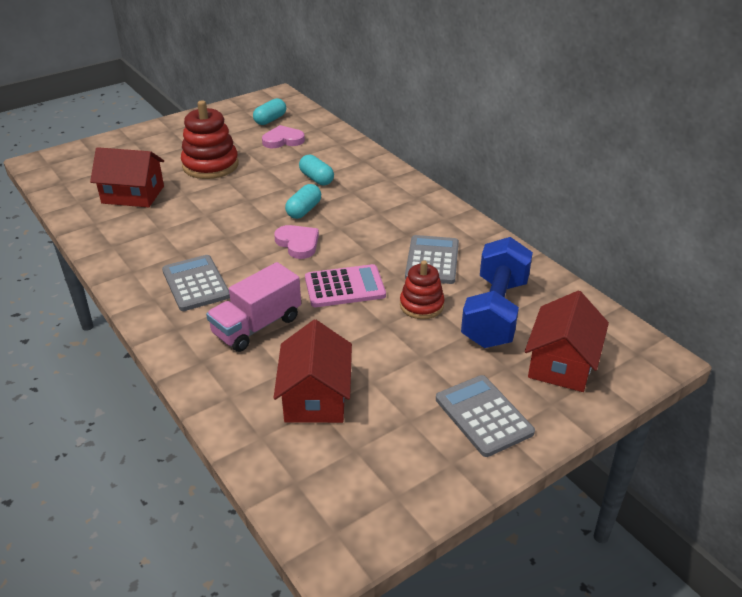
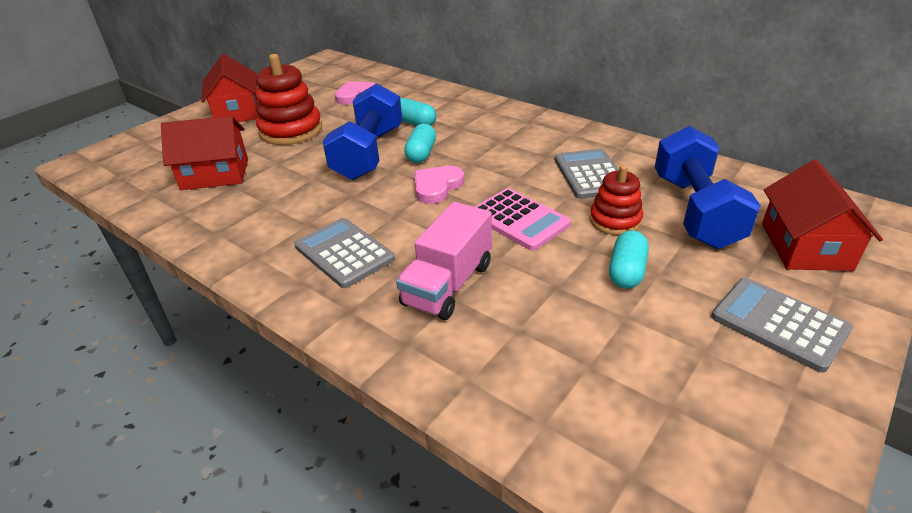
camera: 15 degrees left, 0 degrees up
turquoise capsule [253,98,286,125] -> turquoise capsule moved to [609,230,649,289]
pink heart [274,225,319,259] -> pink heart turned 90 degrees counterclockwise [414,166,464,204]
red house [274,320,352,423] -> red house moved to [201,54,258,122]
pink calculator [305,264,386,307] -> pink calculator turned 75 degrees clockwise [475,188,571,251]
none -> blue dumbbell [322,83,402,180]

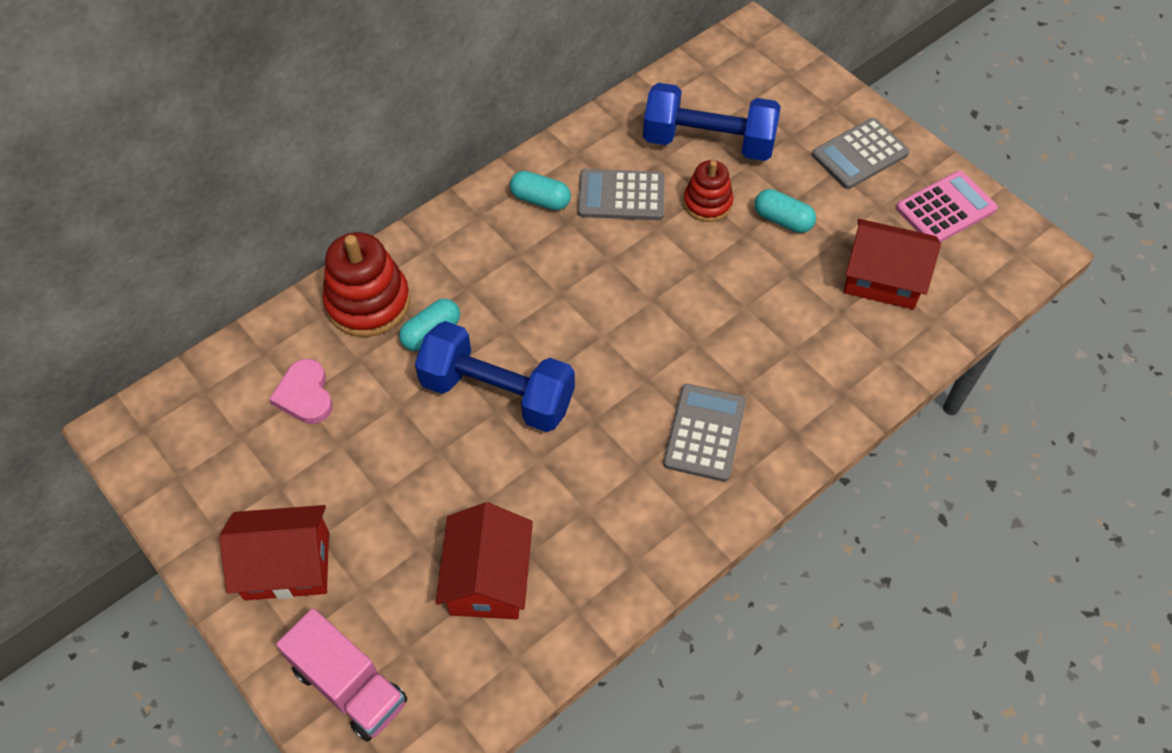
camera: 80 degrees left, 20 degrees up
red stacking toy [256,54,322,145] -> red stacking toy moved to [323,232,410,337]
grey calculator [294,218,395,288] -> grey calculator turned 135 degrees clockwise [663,384,746,482]
pink truck [396,202,492,320] -> pink truck moved to [276,608,407,742]
turquoise capsule [404,124,436,163] -> turquoise capsule moved to [510,171,571,210]
pink heart [414,166,464,204] -> none
pink calculator [475,188,571,251] -> pink calculator moved to [896,171,998,242]
red house [762,160,883,271] -> red house moved to [844,219,941,310]

